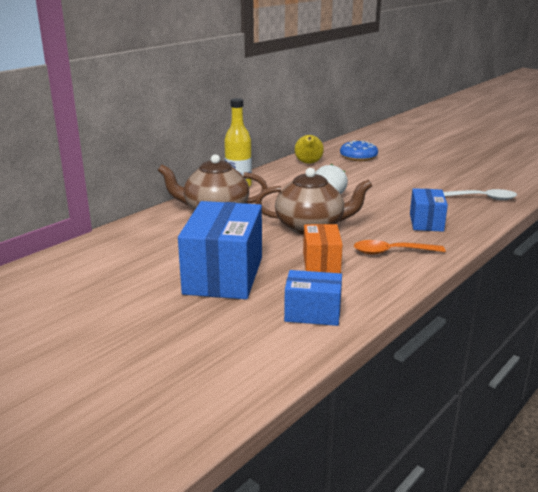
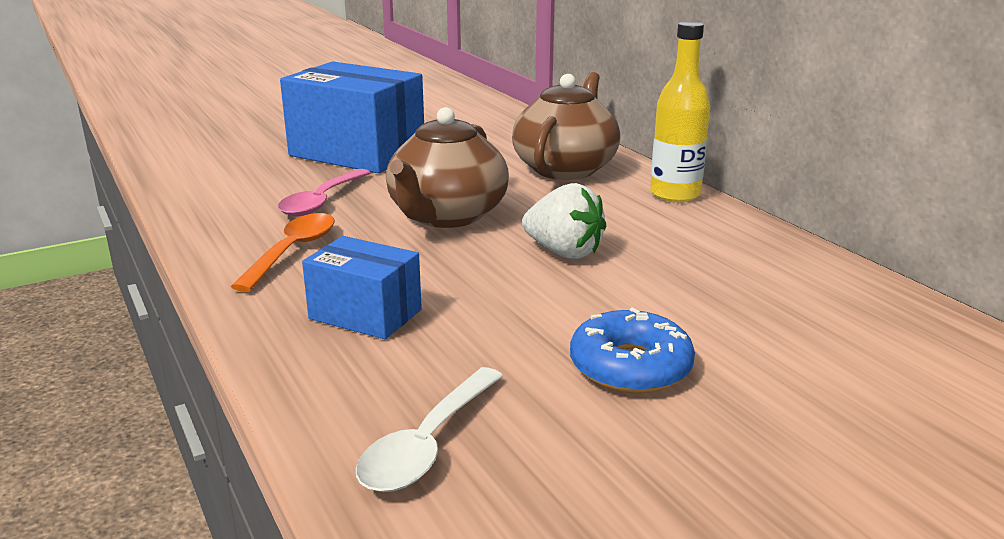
camera: 110 degrees right, 0 degrees up
blue box [284,270,342,326] -> none
yellow pear [295,135,324,164] -> none
orange box [303,224,343,273] -> pink spoon [278,169,371,216]
blue donut [340,140,378,161] -> blue donut moved to [570,308,695,393]

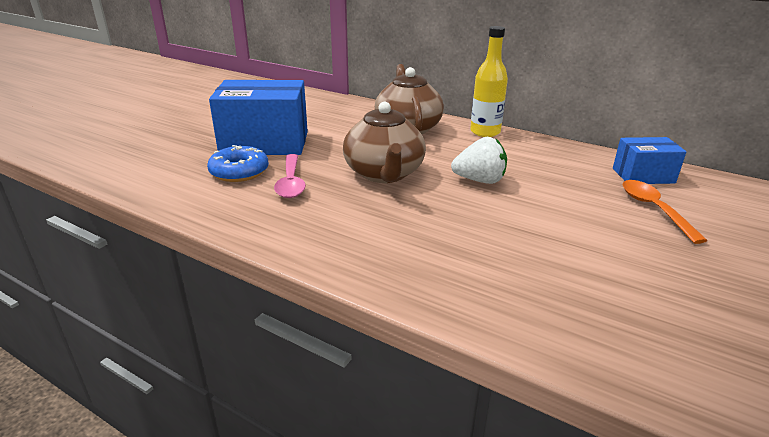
camera: 30 degrees left, 5 degrees up
orange spoon [231,213,335,292] -> orange spoon moved to [623,180,707,244]
blue box [302,236,422,339] -> blue box moved to [613,137,686,184]
white spoon [356,367,503,492] -> none
blue donut [570,308,695,393] -> blue donut moved to [207,145,269,182]

